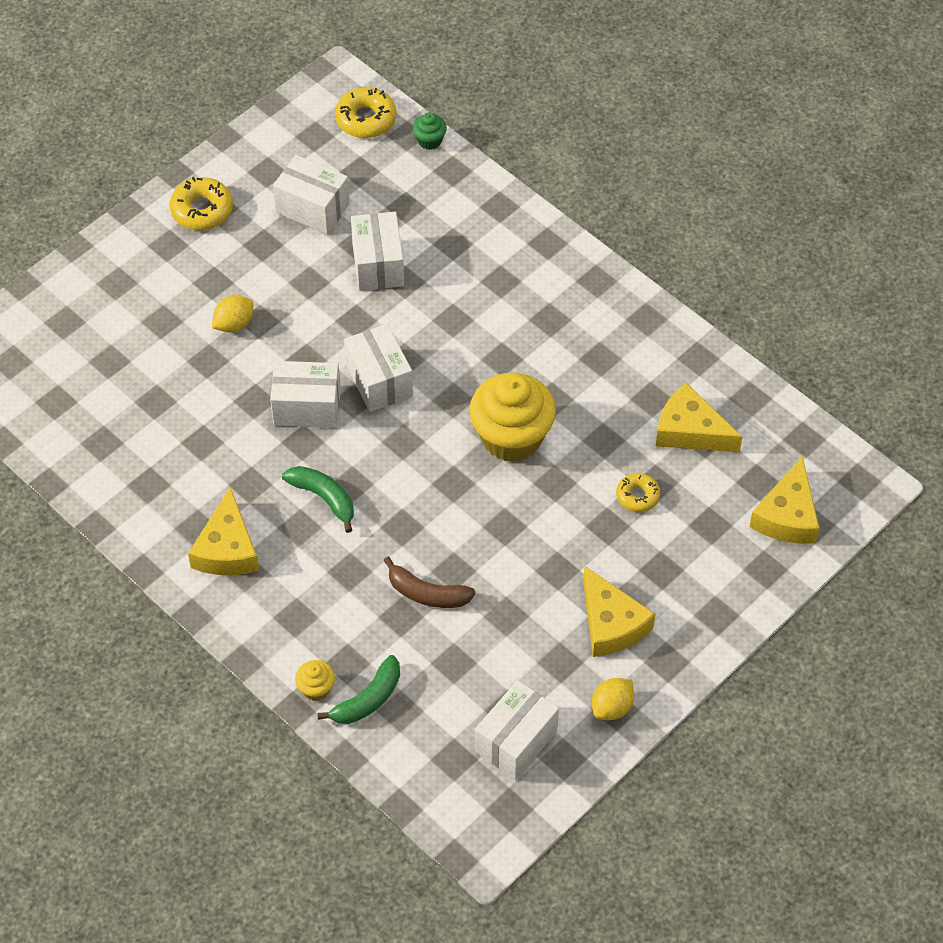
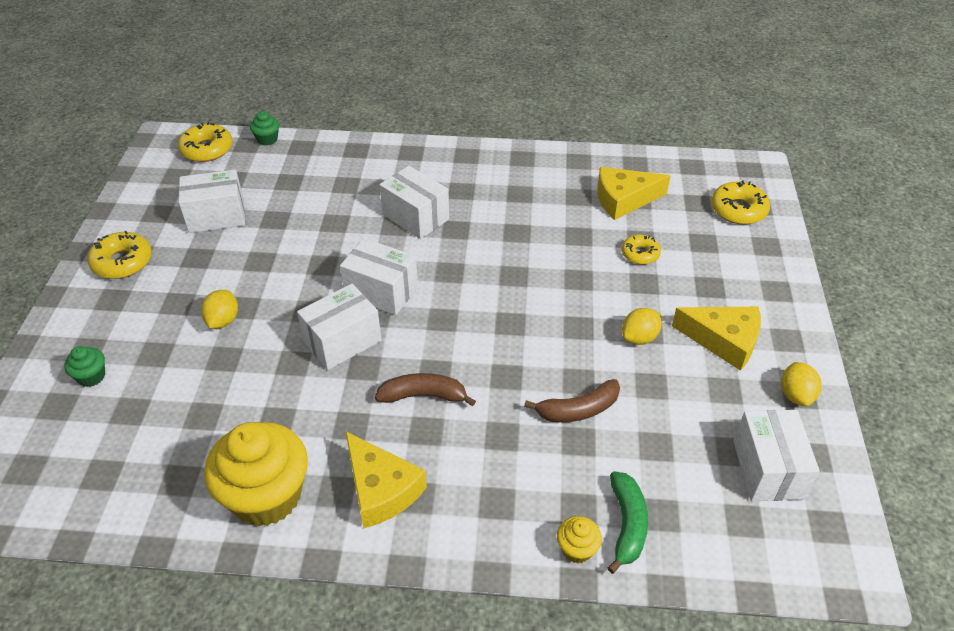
camera: 40 degrees left, 10 degrees down
green banana [282,466,354,533] -> brown banana [375,373,476,406]
white box [351,212,404,291] -> white box moved to [379,166,449,239]
yellow cupcake [469,373,556,462] -> yellow cupcake moved to [204,422,308,527]
yellow cheese [750,456,820,544] -> yellow donut [711,181,770,225]
none -> green cupcake [64,346,105,387]
none -> yellow lemon [622,308,662,345]

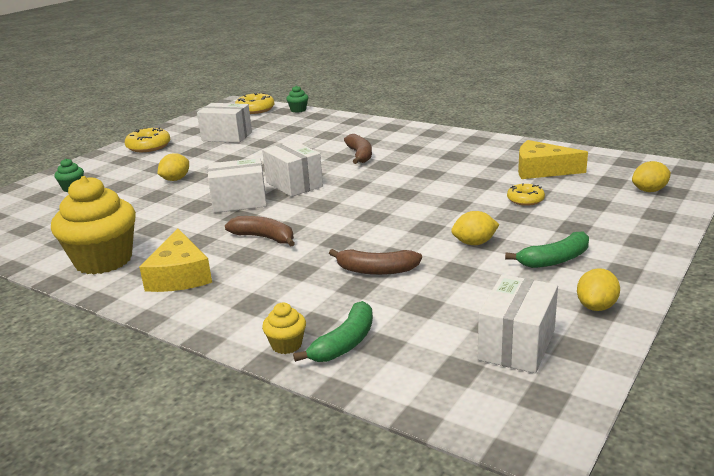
camera: 30 degrees right, 20 degrees down
white box [379,166,449,239] -> brown banana [344,134,372,164]
yellow cheese [672,307,761,371] -> green banana [505,232,589,268]
yellow donut [711,181,770,225] -> yellow lemon [632,161,671,192]

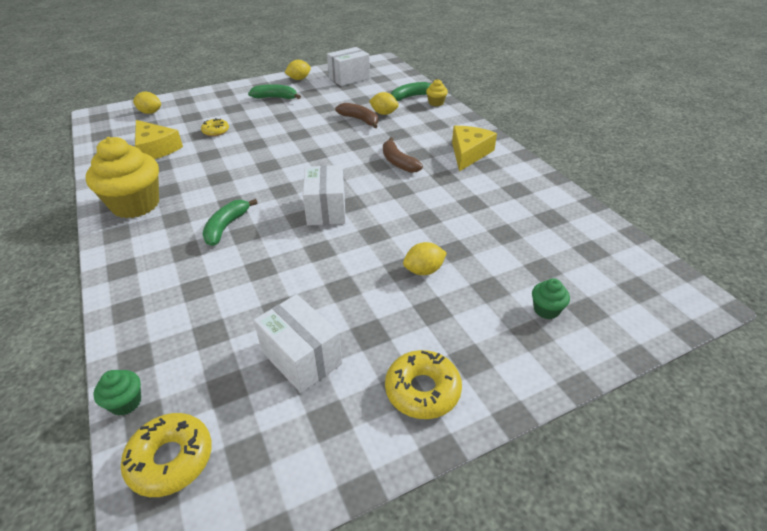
camera: 150 degrees left, 15 degrees up
yellow cupcake [51,176,136,274] -> yellow cupcake moved to [86,137,159,218]
white box [208,158,267,213] -> none
brown banana [344,134,372,164] -> green banana [203,199,258,246]
yellow lemon [451,211,499,245] -> yellow lemon moved to [369,92,399,115]

